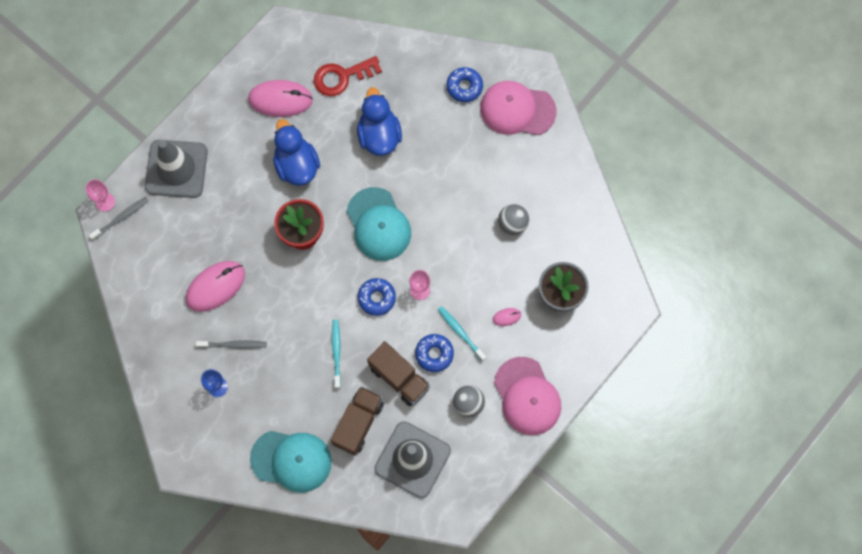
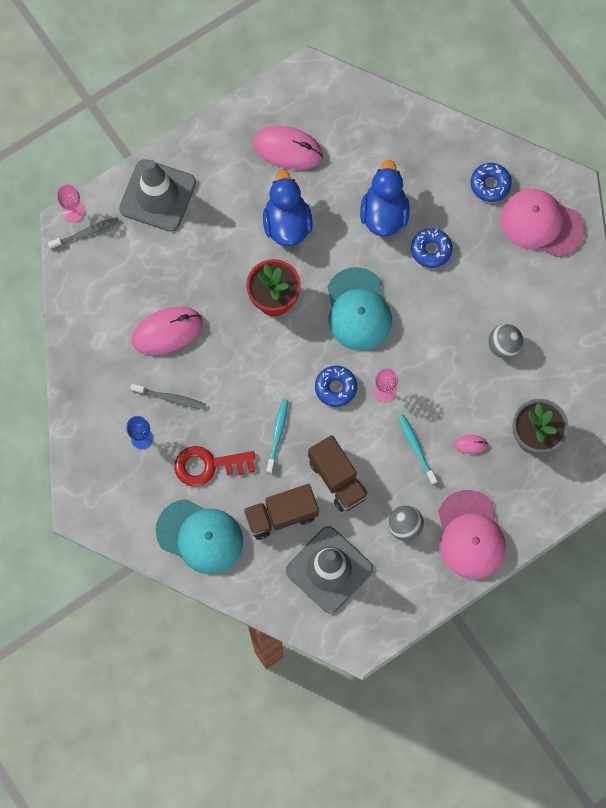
camera: 15 degrees right, 0 degrees up
red key [313,56,382,96] -> red key moved to [175,446,255,487]
brown truck [331,386,384,456] -> brown truck turned 150 degrees counterclockwise [243,484,319,540]
blue donut [415,334,454,372] -> blue donut moved to [411,228,453,268]

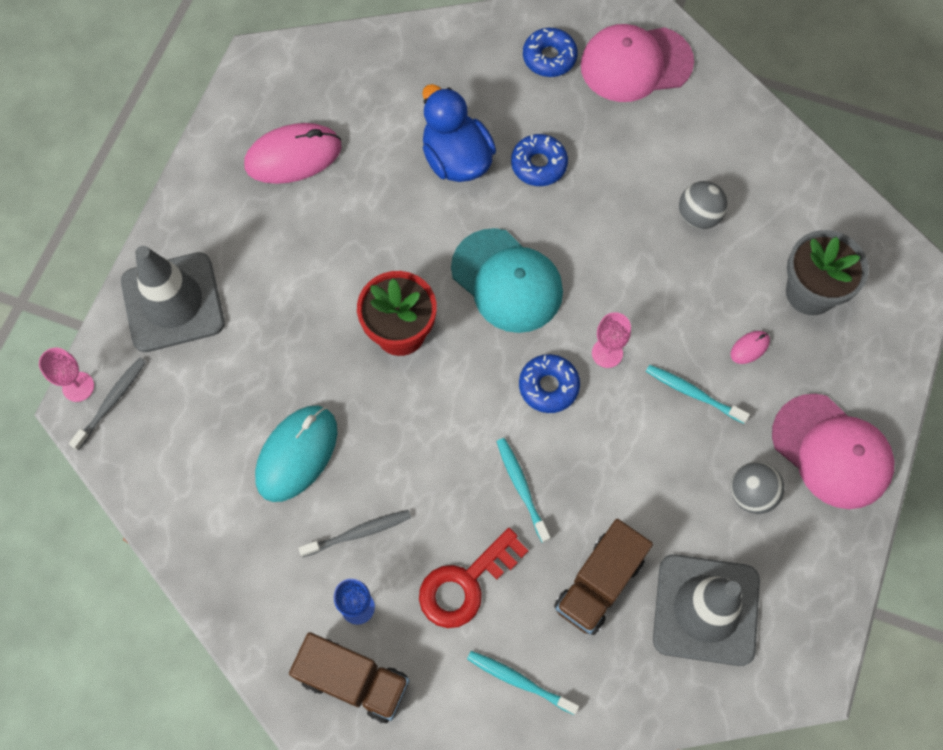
camera: 35 degrees left, 5 degrees down
pink mouse [132,306,202,355] -> turquoise mouse [255,406,337,502]
turquoise cap [156,499,243,574] -> turquoise toothbrush [467,651,579,715]
blue duck [263,170,313,246] -> none
brown truck [308,435,369,512] -> brown truck moved to [289,632,409,723]

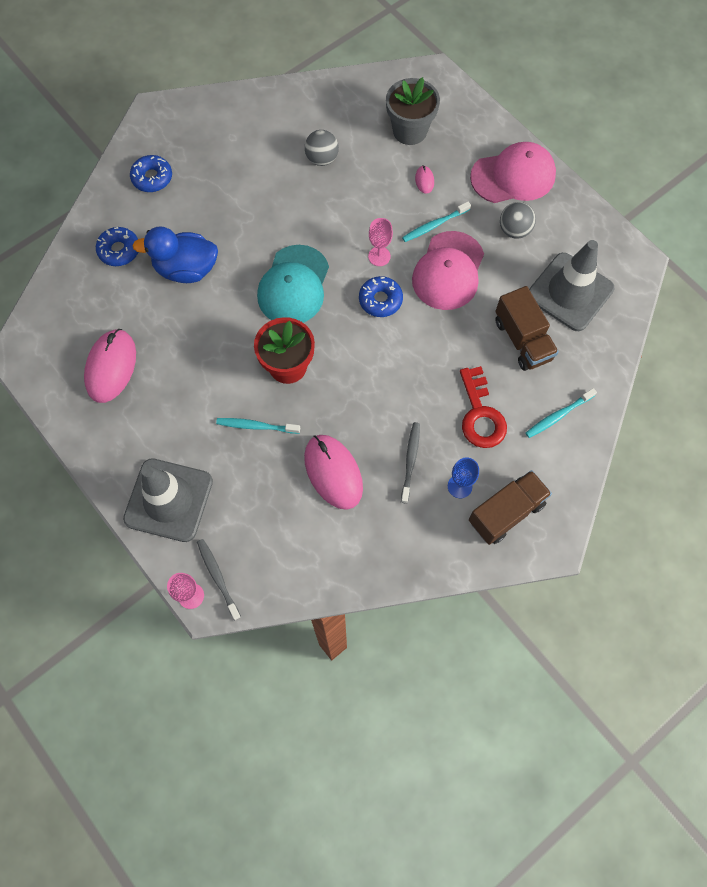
camera: 60 degrees left, 0 degrees up
turquoise mouse [255,406,337,502] -> pink mouse [304,435,363,510]
turquoise cap [451,228,563,333] -> turquoise cap turned 120 degrees clockwise [257,245,329,323]
turquoise toothbrush [496,438,550,543] -> turquoise toothbrush moved to [216,418,300,434]
blue donut [511,134,568,186] -> blue donut moved to [96,227,138,266]
pink cap [581,24,694,102] -> pink cap moved to [412,231,484,310]

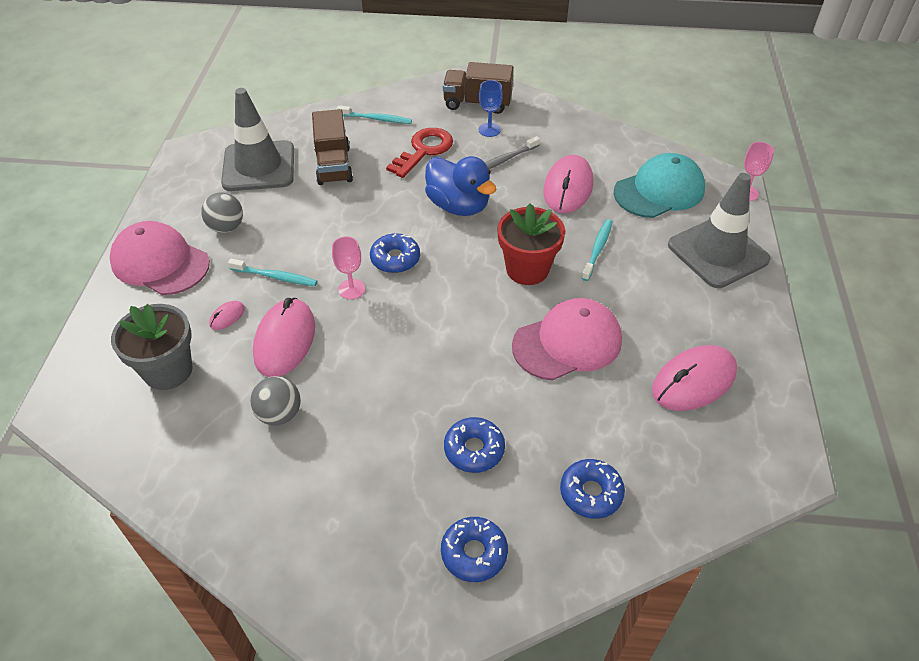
camera: 135 degrees left, 20 degrees down
blue duck [132,226,218,283] -> blue duck moved to [425,156,497,216]
grey toothbrush [197,539,241,621] -> none
turquoise toothbrush [216,418,300,434] -> turquoise toothbrush turned 120 degrees counterclockwise [582,219,613,281]
turquoise cap [257,245,329,323] -> turquoise cap moved to [614,153,705,218]
pink cap [412,231,484,310] -> pink cap moved to [512,298,622,381]
brown truck [495,286,559,371] -> brown truck turned 150 degrees clockwise [312,109,353,185]
none -> pink mouse [253,298,315,377]
none -> blue donut [444,417,505,473]

